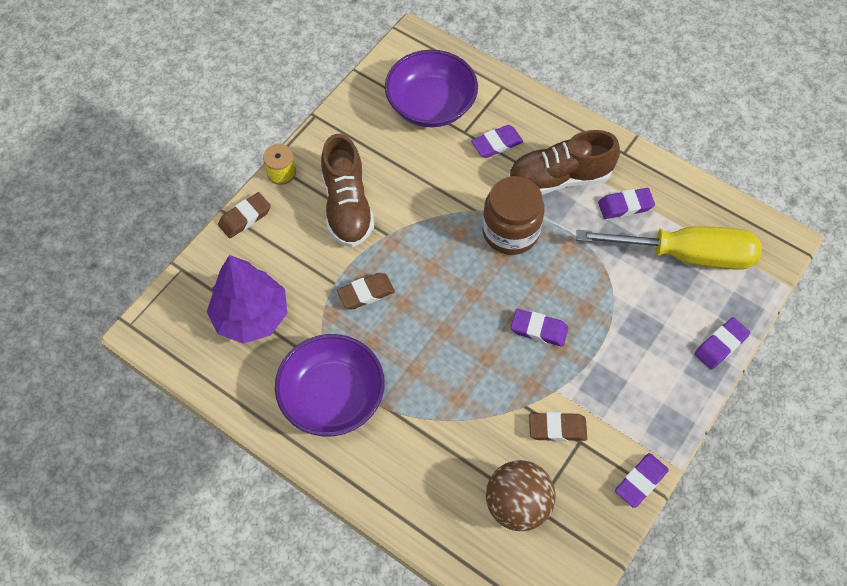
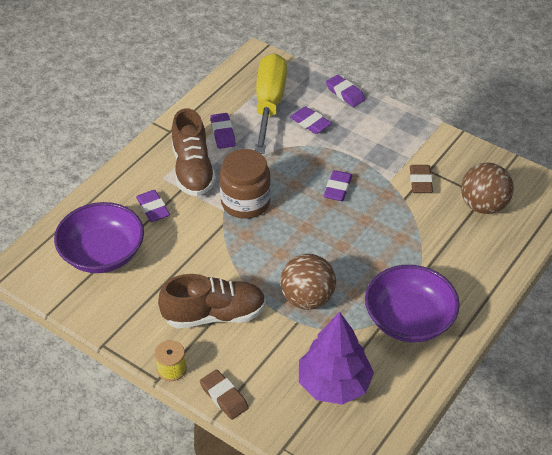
camera: 90 degrees left, 15 degrees down
brown eraser [337,273,395,309] -> brown ball [280,254,336,310]
purple eraser [615,453,669,508] -> purple eraser moved to [290,106,332,134]

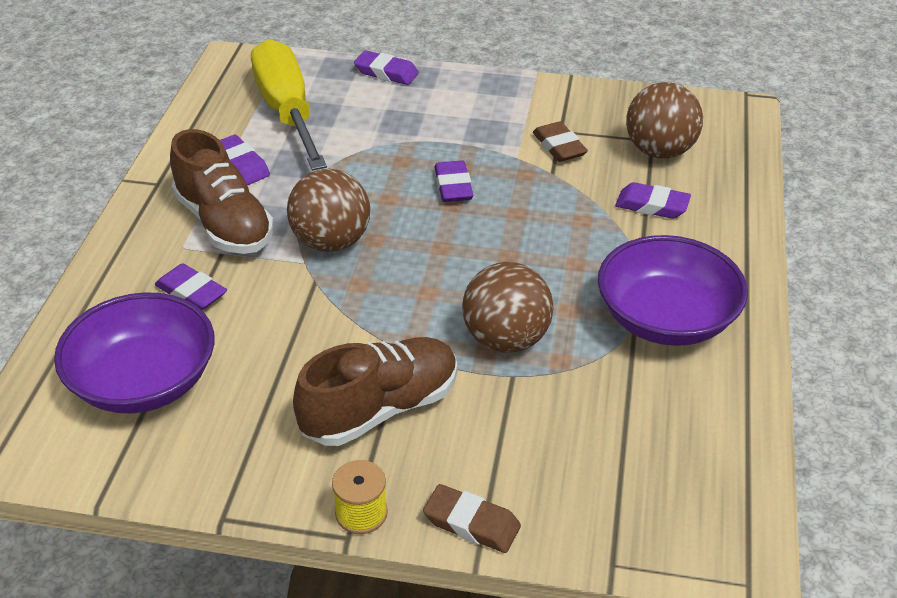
camera: 25 degrees left, 5 degrees down
brown jar [219,149,271,219] -> brown ball [287,169,370,252]
purple eraser [290,106,332,134] -> purple eraser moved to [615,182,691,219]
purple tree [299,312,374,405] -> none

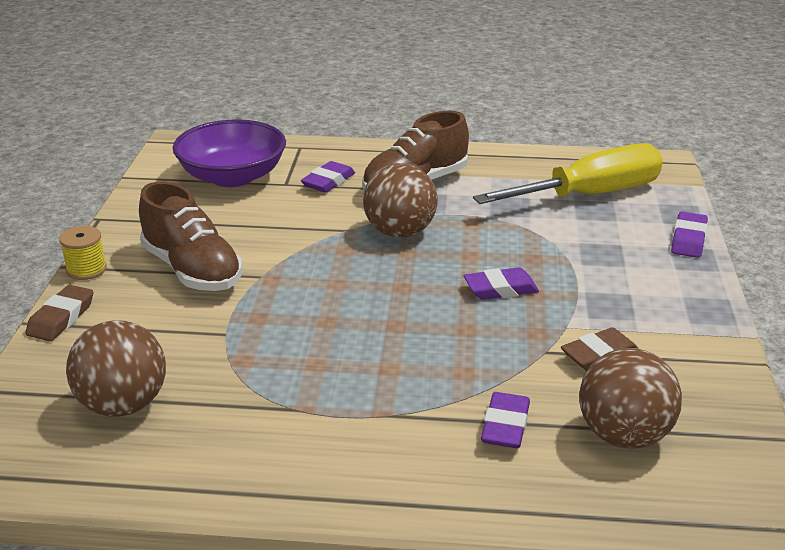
camera: 85 degrees right, 10 degrees down
purple eraser [220,135,270,185] -> none
brown ball [462,262,553,353] -> brown ball moved to [66,320,166,417]
purple bowl [598,235,748,346] -> none

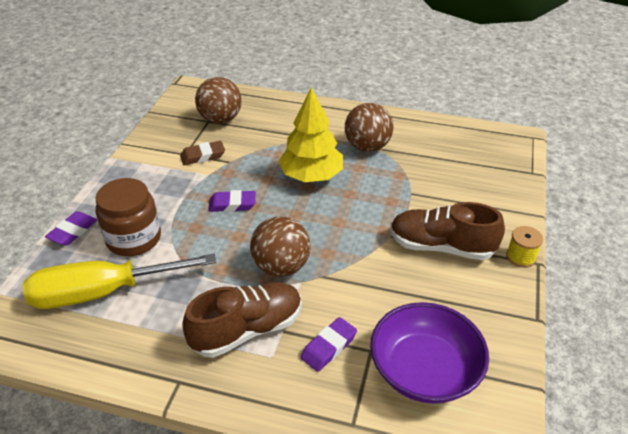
camera: 170 degrees left, 10 degrees up
brown eraser [26,285,93,341] -> none
brown ball [66,320,166,417] -> brown ball moved to [345,103,393,152]
brown shoe [139,182,243,291] -> brown shoe turned 45 degrees counterclockwise [390,202,505,260]
purple eraser [481,392,530,448] -> none
none -> brown jar [95,178,161,256]
none -> yellow tree [278,87,343,182]

